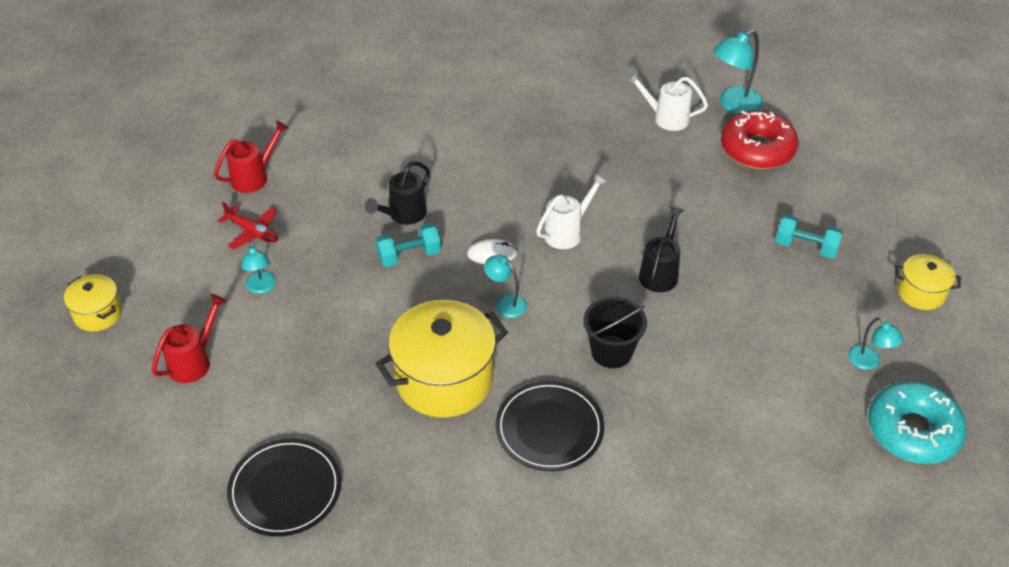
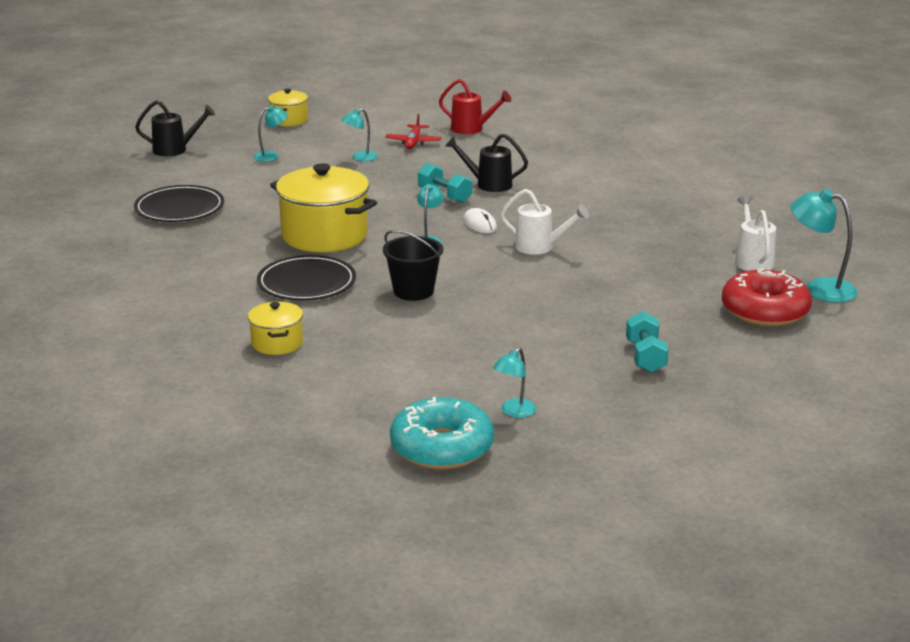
camera: 65 degrees right, 20 degrees down
red watering can [152,294,227,383] -> turquoise lamp [254,105,287,162]
black watering can [639,206,684,292] -> black watering can moved to [135,100,215,156]
yellow pot [895,254,961,310] -> yellow pot moved to [248,301,303,355]

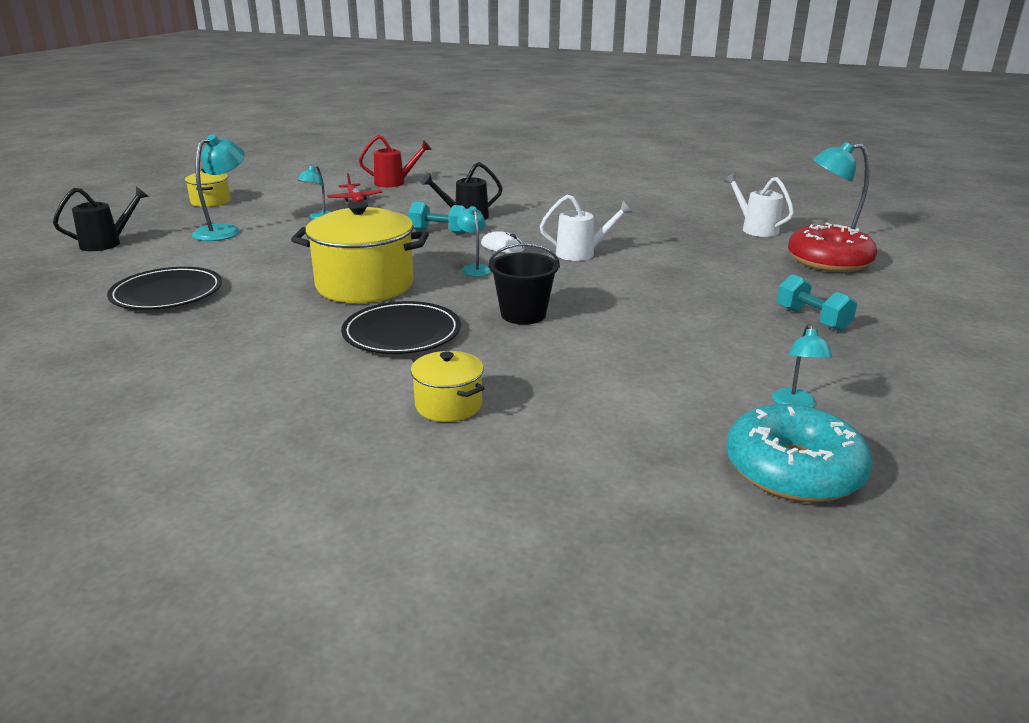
camera: 30 degrees left, 0 degrees up
turquoise lamp [254,105,287,162] -> turquoise lamp [192,134,245,241], size x1.68

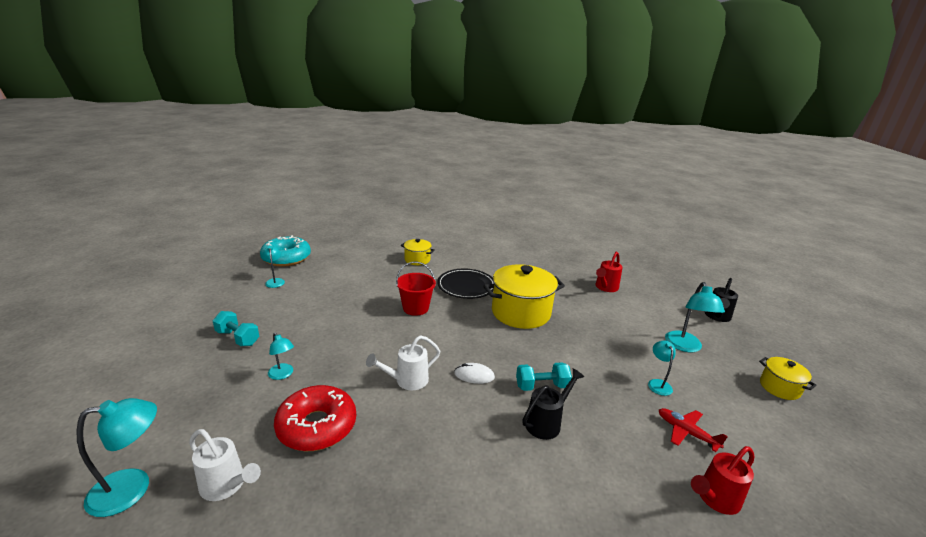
camera: 155 degrees right, 0 degrees up
black plate [107,267,222,310] -> red watering can [596,251,623,292]
turquoise lamp [457,206,491,277] -> turquoise lamp moved to [268,332,294,380]
black bucket [488,243,560,325] -> red bucket [396,262,436,316]
red donut [788,222,877,272] -> red donut moved to [274,385,356,451]

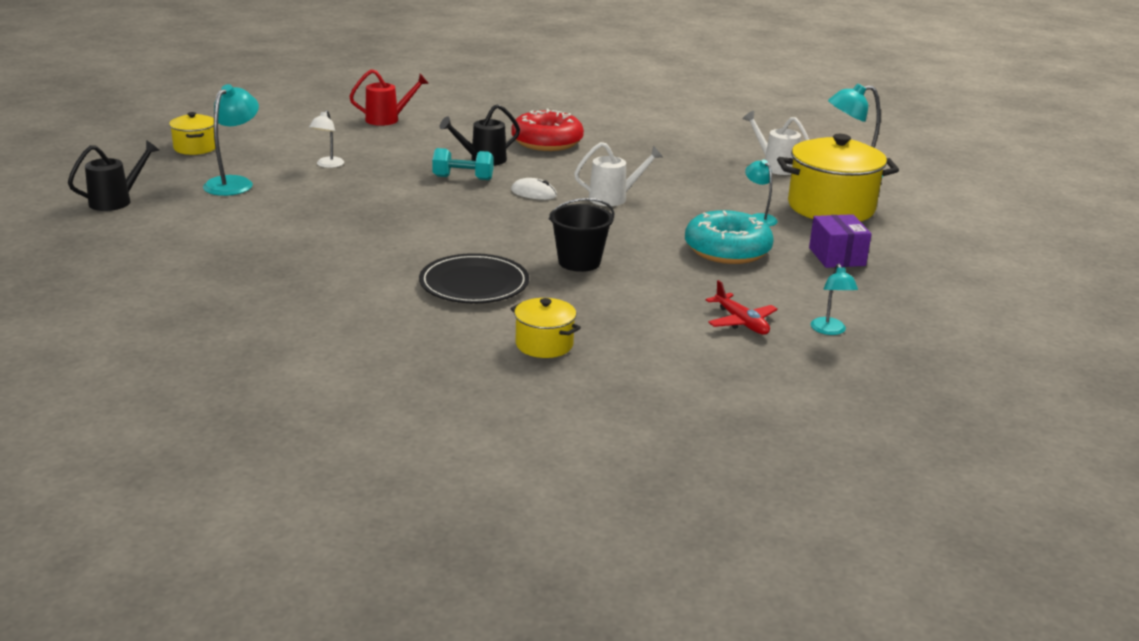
camera: 165 degrees left, 0 degrees up
turquoise dumbbell [213,311,259,346] -> purple box [809,214,872,268]
turquoise donut [260,235,311,267] -> turquoise donut moved to [685,210,774,264]
red donut [274,385,356,451] -> red donut moved to [511,108,584,151]
red bucket [396,262,436,316] -> black bucket [549,198,614,272]
yellow pot [484,264,565,329] -> yellow pot moved to [777,134,899,221]
red watering can [596,251,623,292] -> none
turquoise lamp [648,341,676,396] -> white lamp [309,110,344,168]
red plane [659,408,728,452] -> red plane moved to [706,280,778,335]

